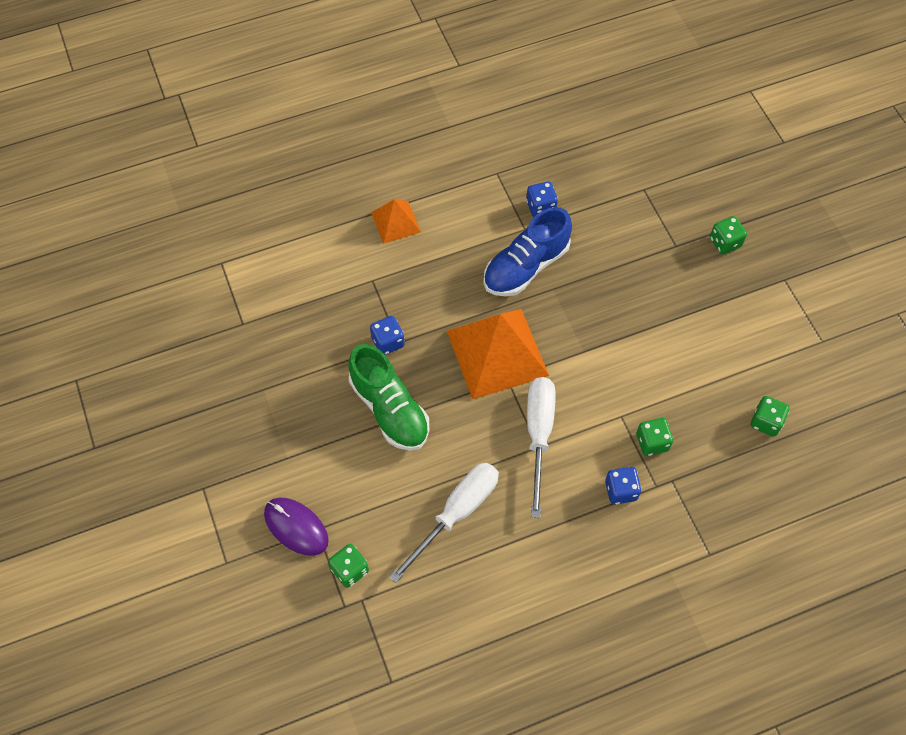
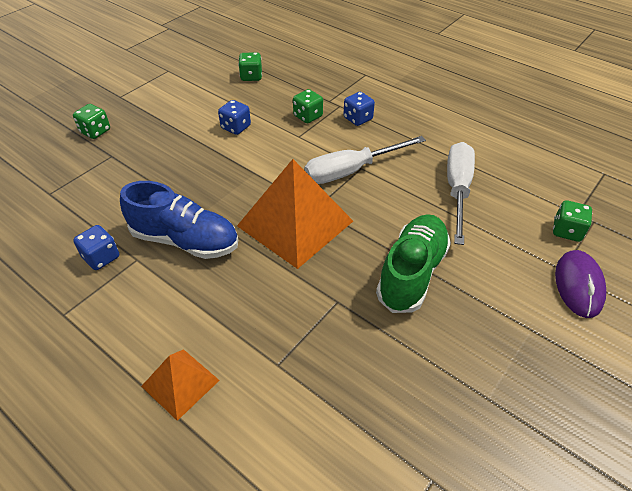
camera: 120 degrees left, 15 degrees down
blue dice [370,316,405,355] -> blue dice moved to [218,100,251,135]
white screwdriver [389,463,499,583] -> white screwdriver turned 90 degrees clockwise [447,142,475,245]

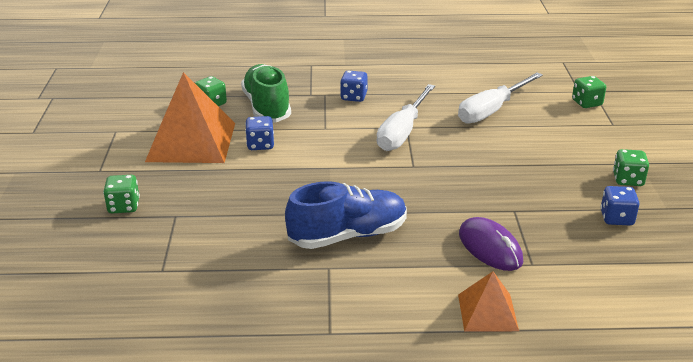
camera: 40 degrees left, 15 degrees down
blue dice [73,225,119,270] -> blue dice moved to [600,186,639,225]
orange pyramid [237,159,353,269] -> orange pyramid moved to [145,72,235,163]
green dice [293,89,323,123] -> green dice moved to [613,149,649,186]
green shoe [376,214,451,313] -> green shoe moved to [241,64,291,123]
white screwdriver [447,142,475,245] -> white screwdriver turned 105 degrees counterclockwise [458,73,543,124]
purple mouse [555,250,606,318] -> purple mouse moved to [459,217,523,271]

